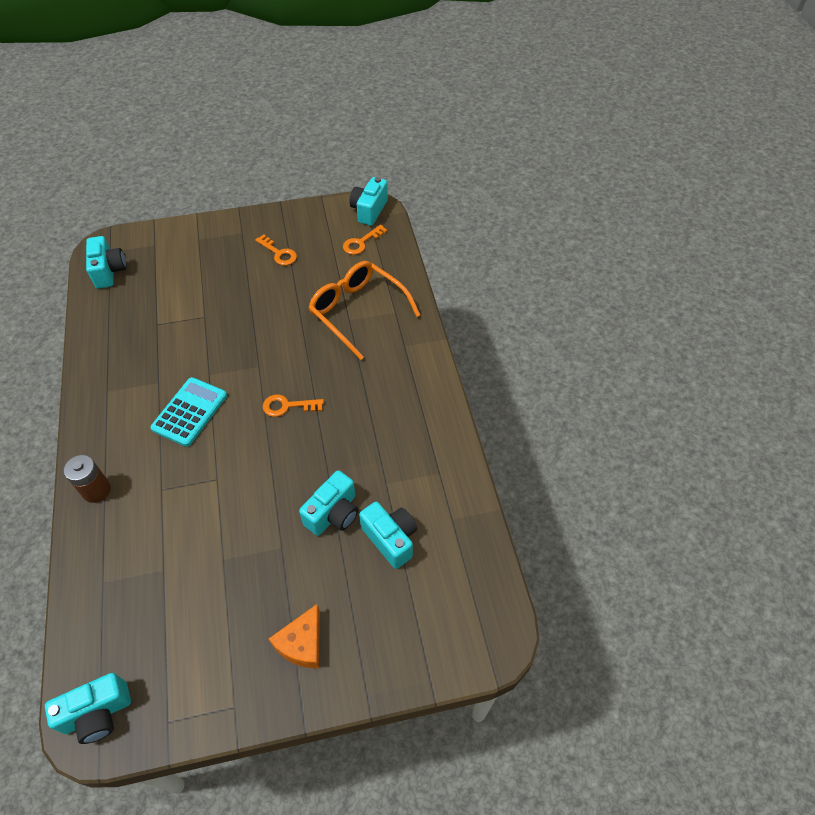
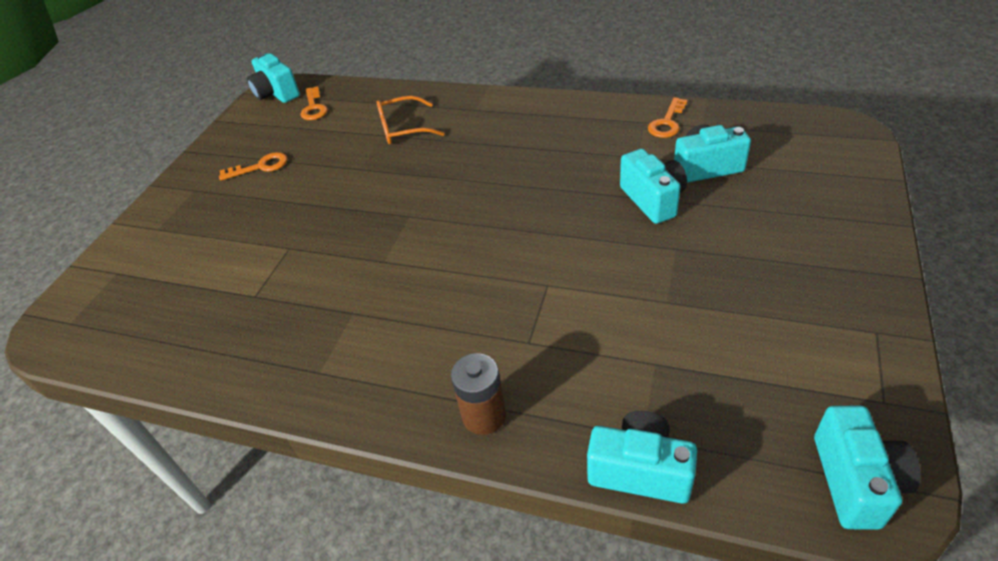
camera: 55 degrees left, 10 degrees down
turquoise camera [86,236,127,289] -> turquoise camera moved to [587,411,697,504]
turquoise calculator [150,377,227,447] -> none
orange key [263,394,324,417] -> orange key moved to [648,97,688,138]
orange cheese [269,604,320,668] -> none
orange glasses [309,261,420,360] -> orange glasses [376,96,445,145], size x0.62

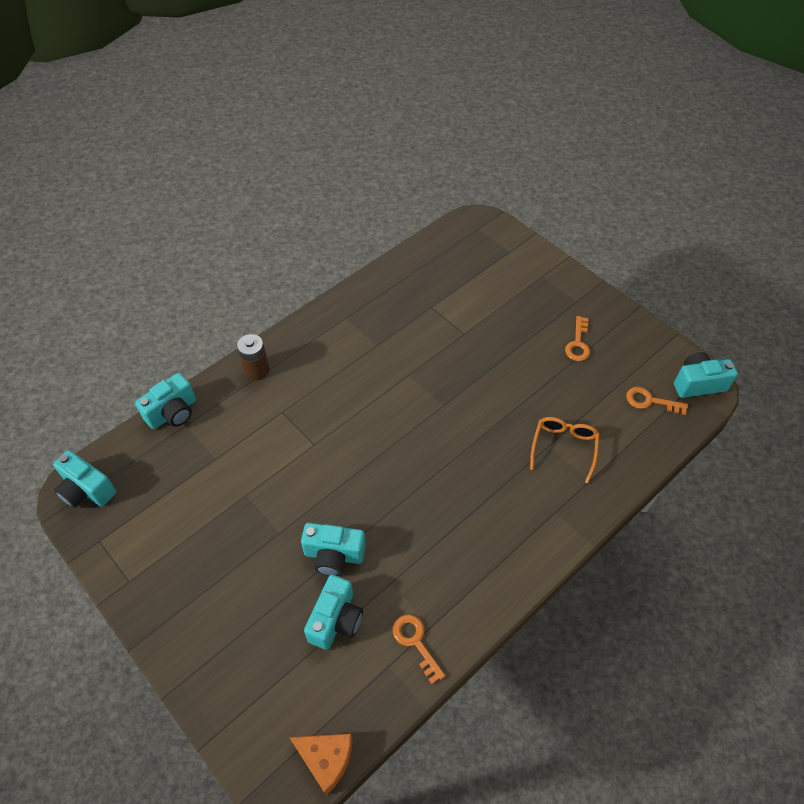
camera: 115 degrees right, 10 degrees up
none -> orange cheese [289,734,353,795]

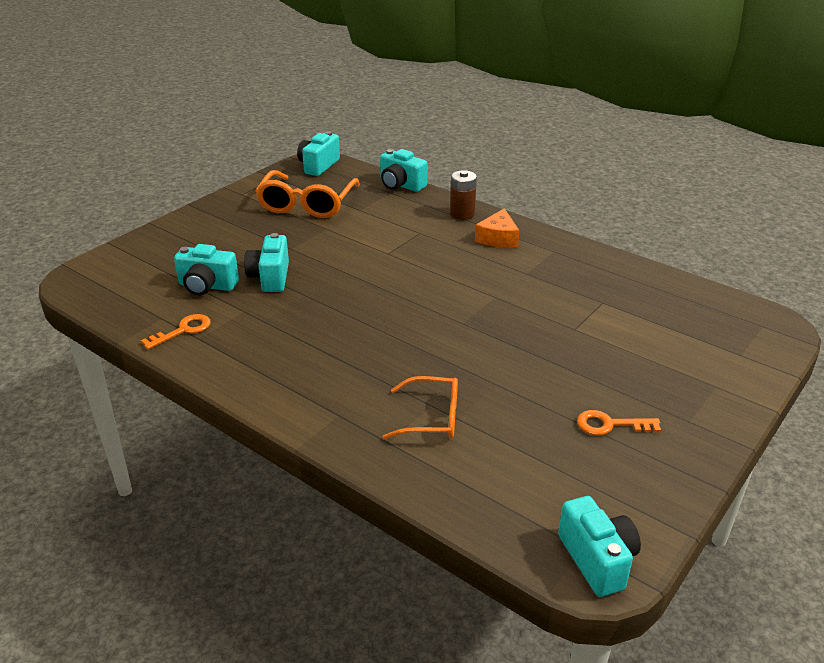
camera: 80 degrees right, 20 degrees down
orange cheese [289,734,353,795] -> orange cheese moved to [475,208,520,248]
orange key [626,387,688,415] -> none
none -> orange glasses [255,170,360,218]

